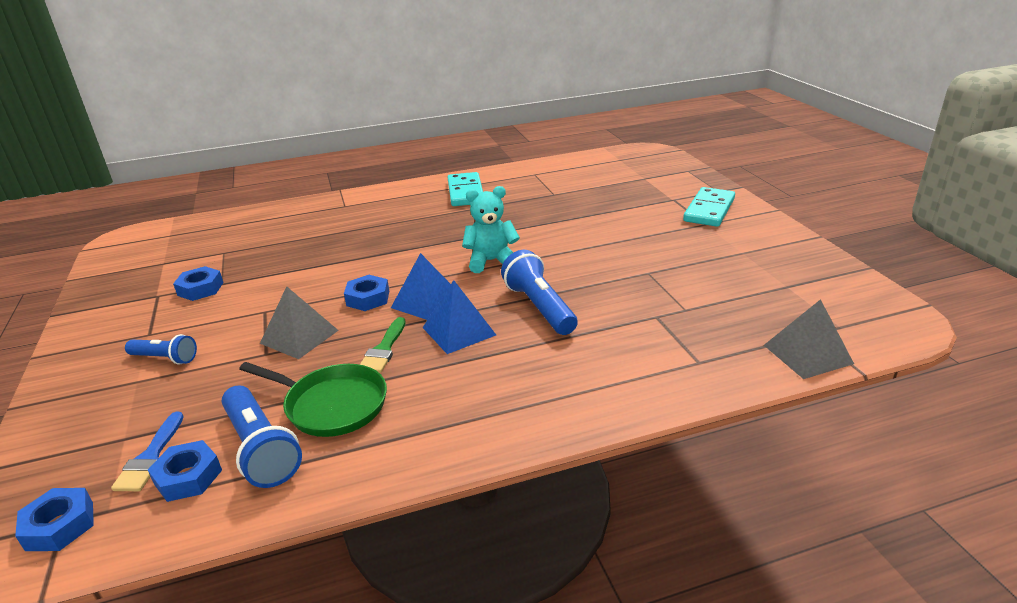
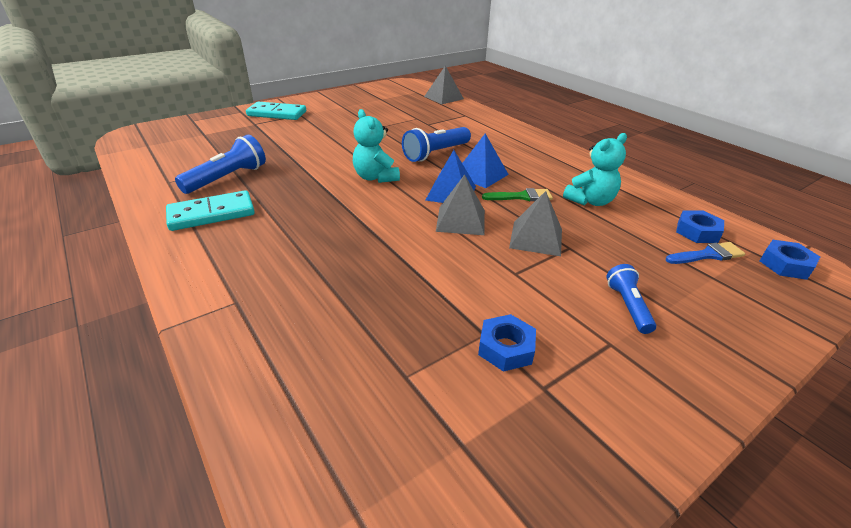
camera: 110 degrees left, 5 degrees up
blue flashlight [222,385,302,488] -> blue flashlight moved to [175,135,266,194]
green pan [239,362,387,437] -> turquoise teddy bear [563,133,627,206]
blue nut [344,275,389,311] -> grey pyramid [436,174,485,235]

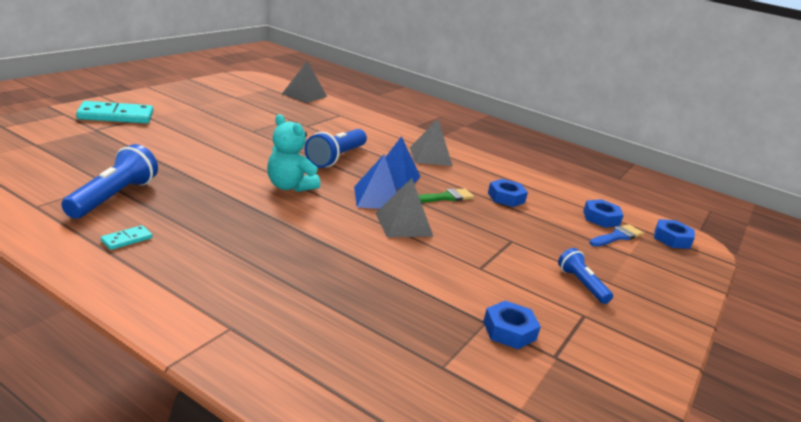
camera: 25 degrees left, 10 degrees down
turquoise domino [166,190,255,231] -> turquoise domino [101,225,153,250], size x0.46
grey pyramid [509,191,562,256] -> grey pyramid moved to [410,118,453,166]
turquoise teddy bear [563,133,627,206] -> blue nut [488,179,528,207]

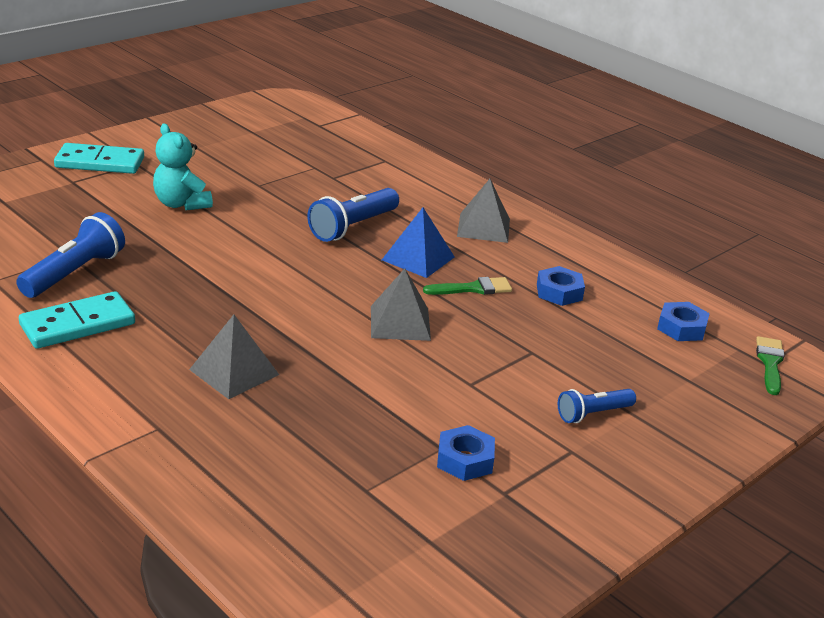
camera: 15 degrees right, 5 degrees up
turquoise domino [101,225,153,250] -> turquoise domino [19,291,135,349], size x2.17
turquoise teddy bear [267,114,320,192] -> turquoise teddy bear moved to [153,123,213,210]
grey pyramid [282,61,327,103] -> grey pyramid moved to [189,315,279,399]
blue pyramid [354,154,398,209] -> none
blue flashlight [558,248,613,304] -> blue flashlight turned 105 degrees counterclockwise [558,389,636,423]
blue brush [589,224,643,247] -> none
blue nut [654,219,695,249] -> green brush [756,336,784,395]

